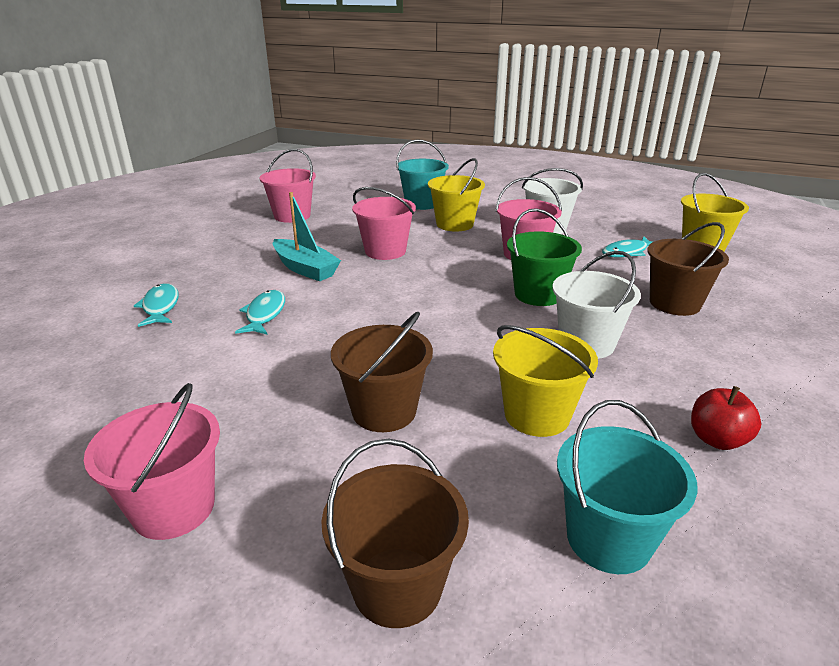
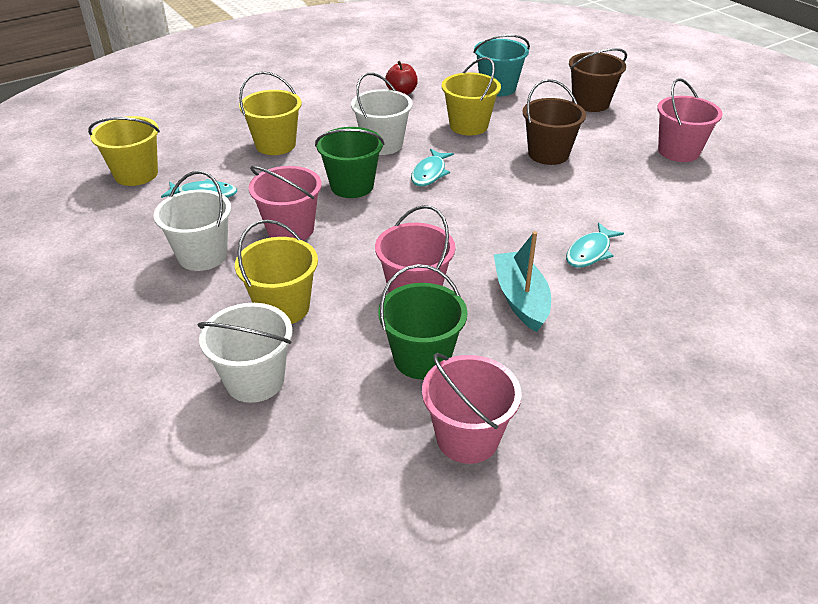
camera: 145 degrees left, 10 degrees up
turquoise fish [134,283,179,327] -> turquoise fish moved to [411,149,454,186]
turquoise bucket [396,139,449,210] -> white bucket [198,303,293,403]
brown bucket [647,222,729,316] -> yellow bucket [239,71,302,155]
none -> green bucket [378,264,468,379]

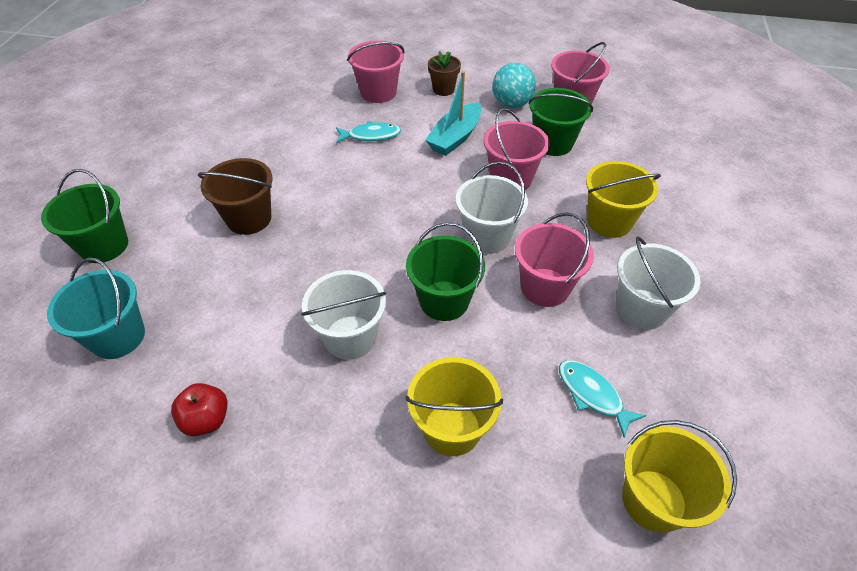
camera: 135 degrees left, 10 degrees up
white bucket [198,303,293,403] -> white bucket moved to [456,161,528,254]
turquoise fish [411,149,454,186] -> none
yellow bucket [442,57,501,135] -> none
brown bucket [569,48,627,112] -> green bucket [41,169,128,263]
pink bucket [657,79,723,162] -> pink bucket moved to [347,40,404,103]
none -> brown flower pot [428,51,461,96]
none -> turquoise ball [492,63,536,108]

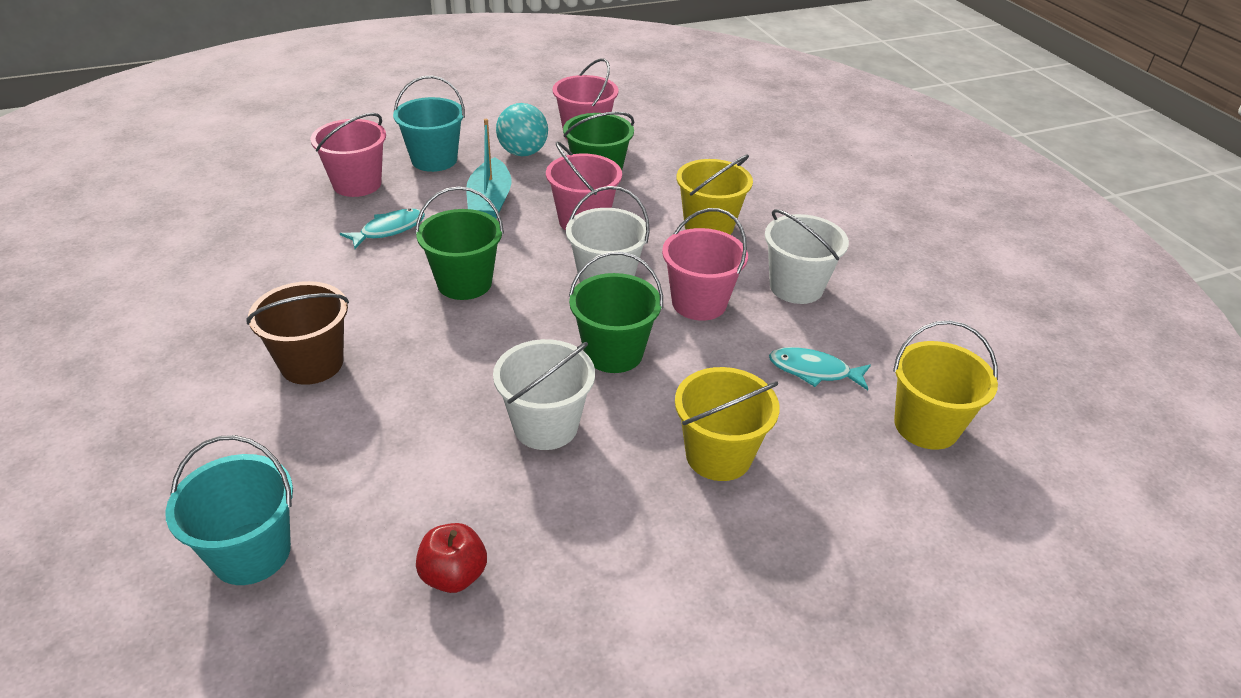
camera: 35 degrees left, 10 degrees down
green bucket [41,169,128,263] -> green bucket moved to [415,186,504,300]
brown flower pot [428,51,461,96] -> turquoise bucket [393,75,465,172]

